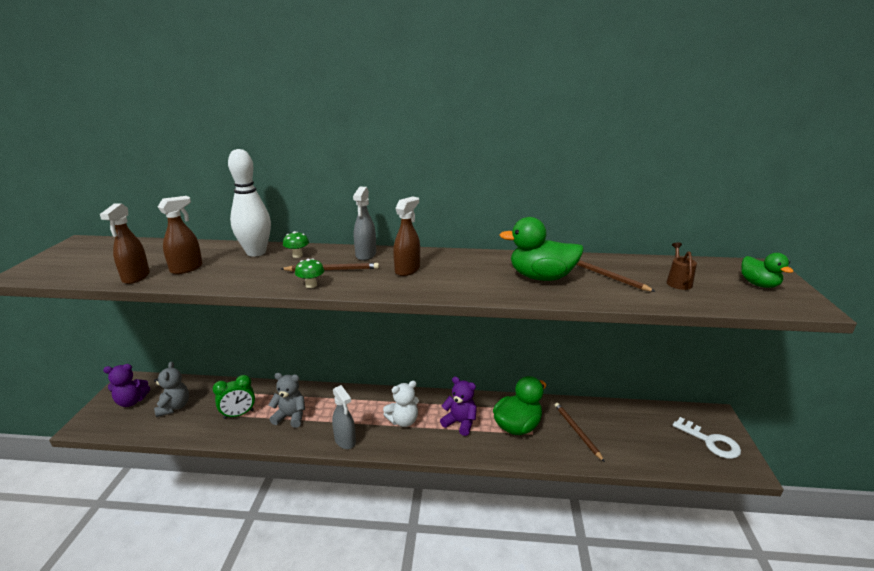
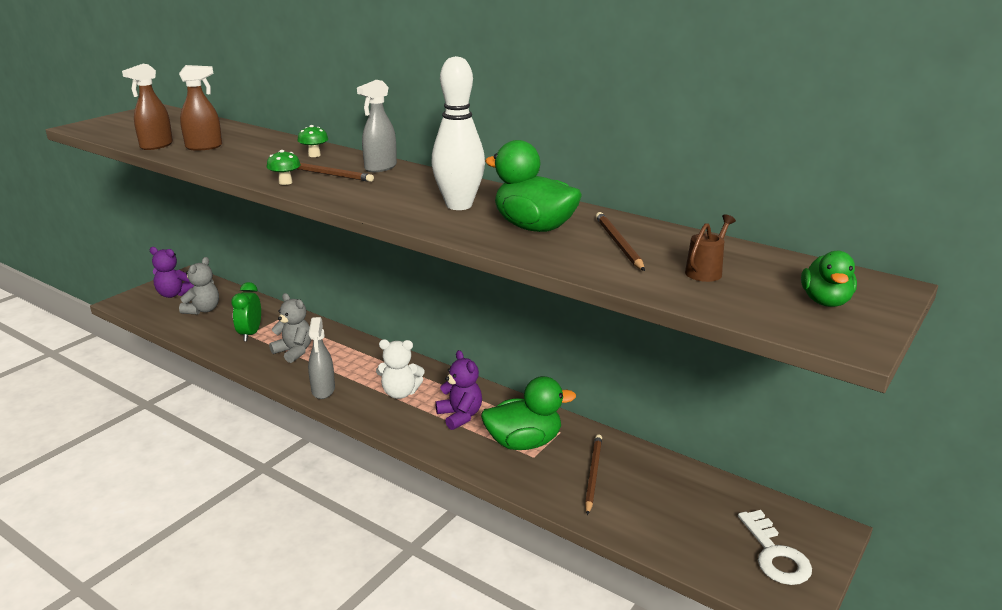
camera: 30 degrees right, 0 degrees up
green clock [213,375,255,419] -> green clock turned 90 degrees clockwise [231,282,261,341]
white bowling pin [228,149,271,257] -> white bowling pin moved to [431,56,485,210]
brown spray bottle [393,196,420,276] -> none

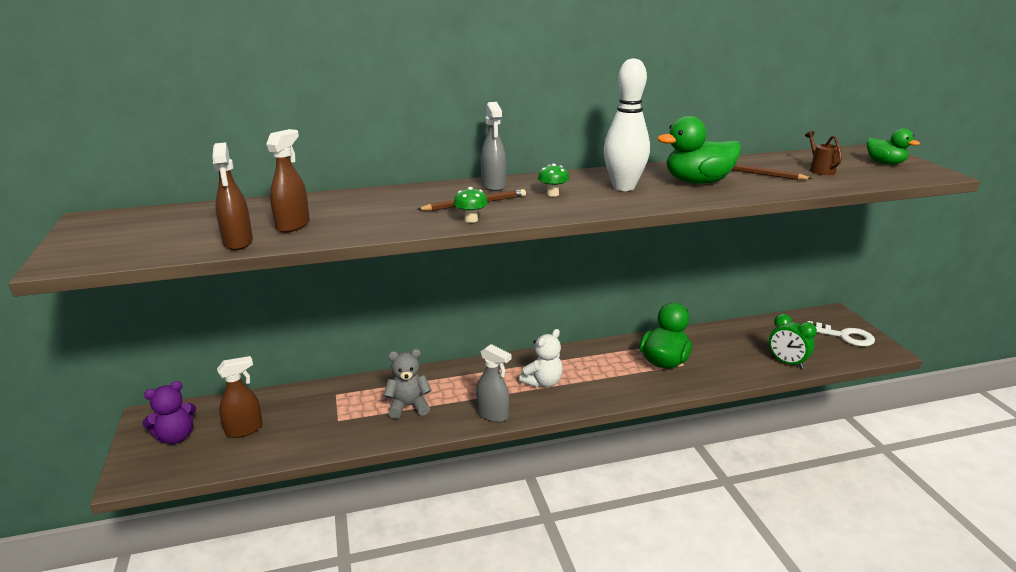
camera: 50 degrees left, 0 degrees up
grey teddy bear [179,257,219,315] -> brown spray bottle [217,356,263,438]
green clock [231,282,261,341] -> green clock moved to [769,314,817,369]
green mushroom [297,125,328,157] -> green mushroom moved to [538,163,569,196]
purple teddy bear [435,350,482,430] -> none
brown pencil [585,434,602,515] -> none

